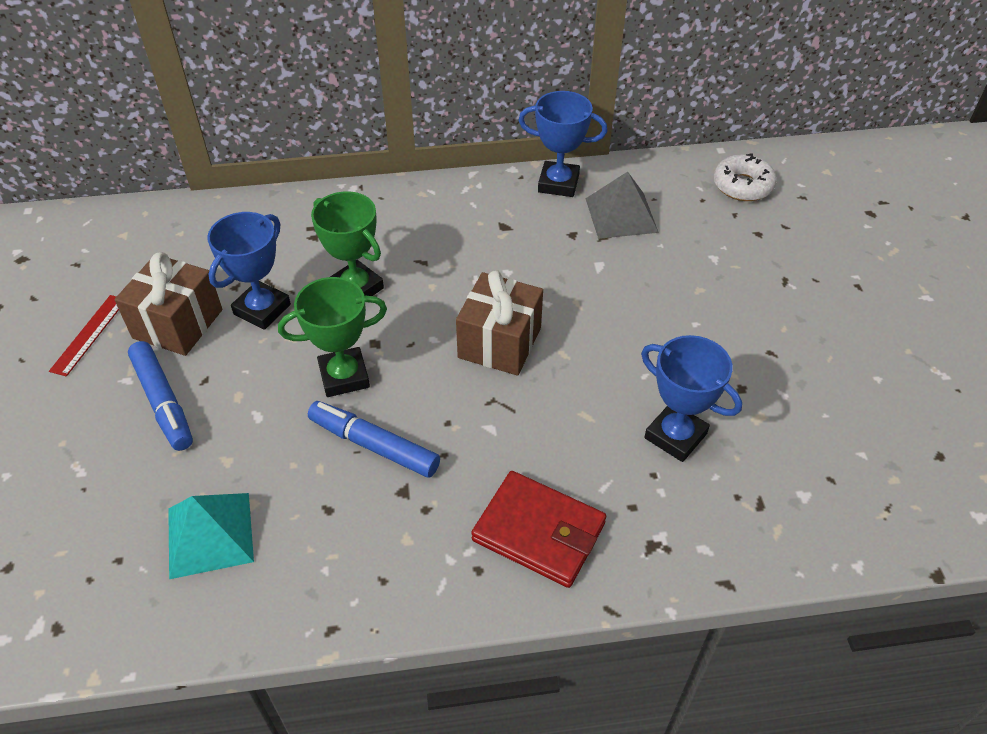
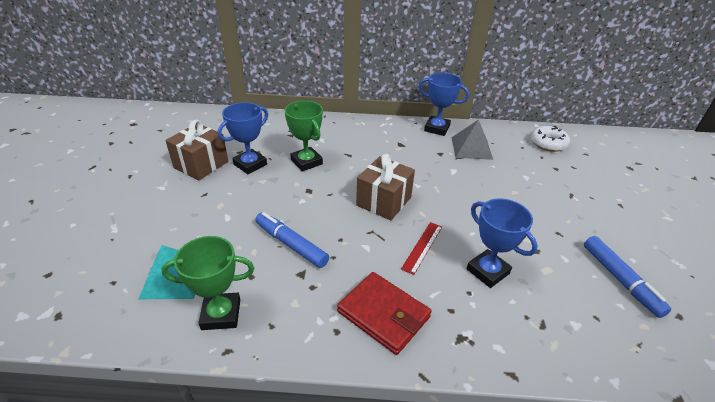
camera: 10 degrees right, 10 degrees down
red ruler [49,295,119,377] -> red ruler moved to [401,222,442,275]
blue marker [128,341,193,451] -> blue marker moved to [584,236,671,318]
green trophy [278,277,387,397] -> green trophy moved to [161,236,254,330]

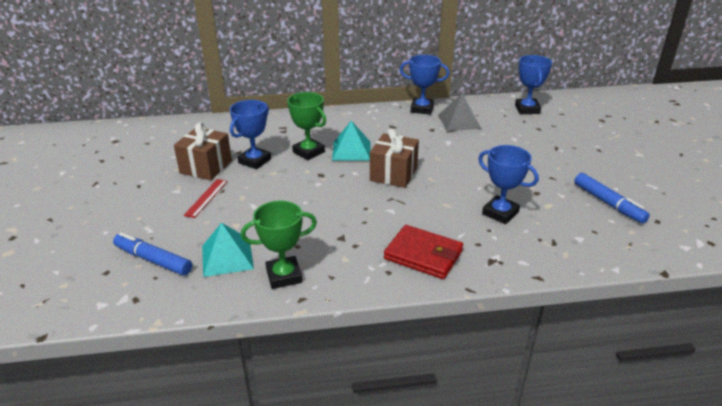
camera: 10 degrees left, 5 degrees down
blue marker [255,212,329,268] -> blue marker moved to [113,233,192,276]
red ruler [401,222,442,275] -> red ruler moved to [184,179,227,218]
white donut [531,126,570,152] -> blue trophy [515,55,552,114]
none -> turquoise pyramid [332,121,371,161]

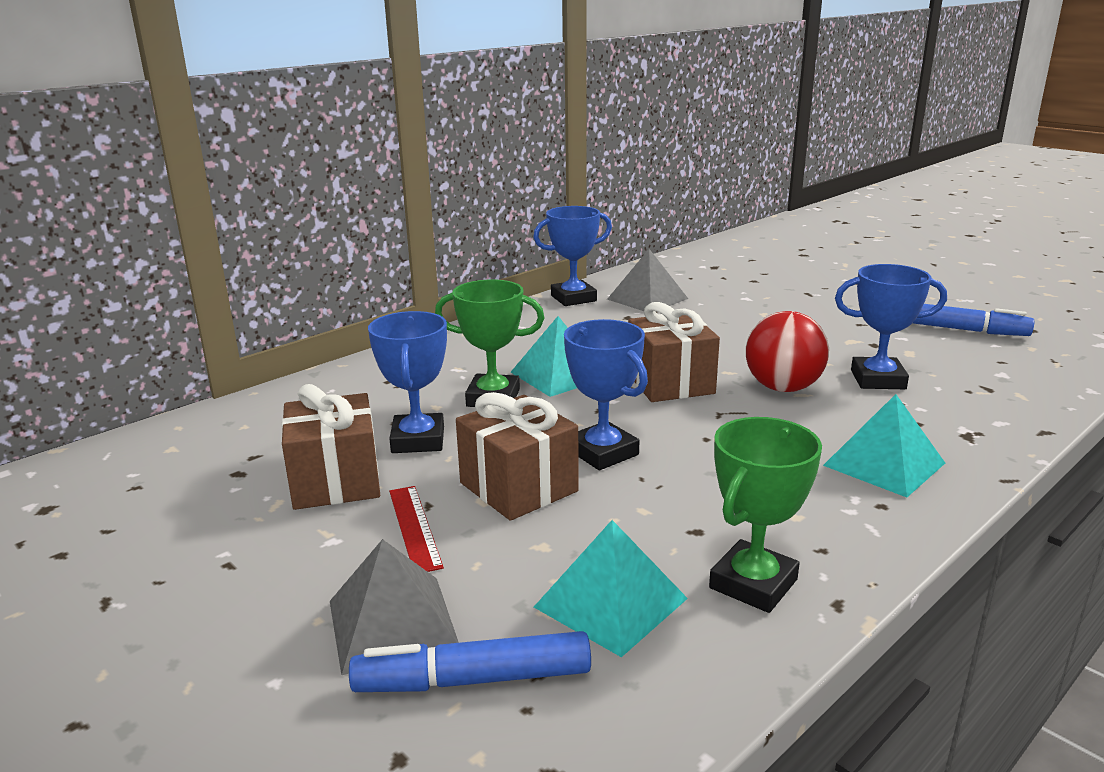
camera: 35 degrees left, 10 degrees down
red wallet [384,225,463,279] -> turquoise pyramid [823,394,945,497]
blue trophy [515,55,552,114] -> blue trophy moved to [564,319,648,470]
none -> grey pyramid [330,539,459,675]
none -> brown gift [456,392,579,521]
none -> red ball [746,311,829,392]

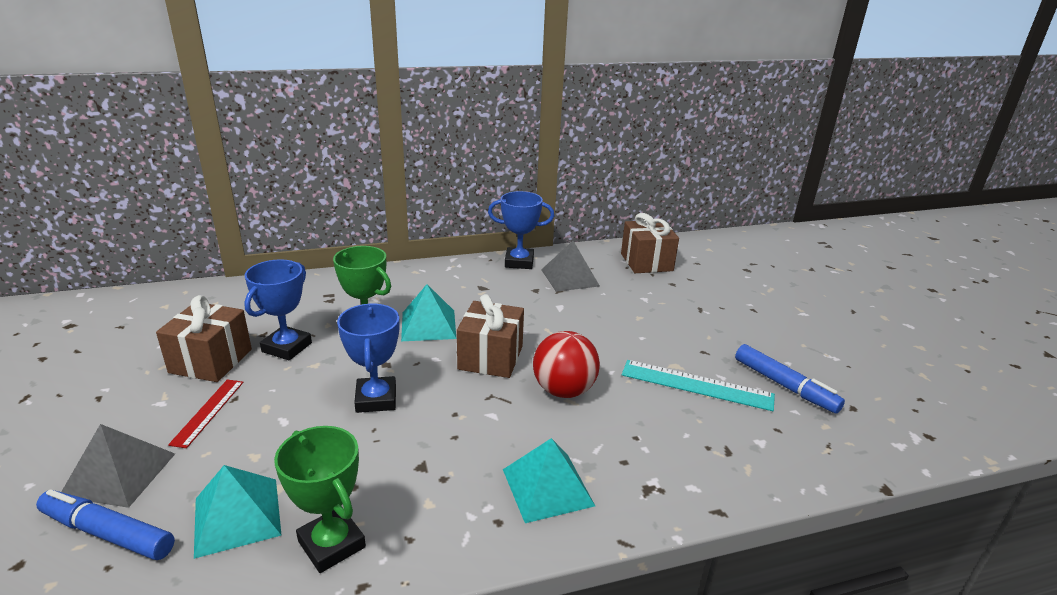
camera: 25 degrees right, 5 degrees up
brown gift [456,392,579,521] -> brown gift moved to [621,213,679,273]
green trophy [709,417,822,613] -> green trophy turned 75 degrees clockwise [274,426,366,573]
blue trophy [835,264,947,389] -> none
none -> turquoise ruler [622,360,775,411]

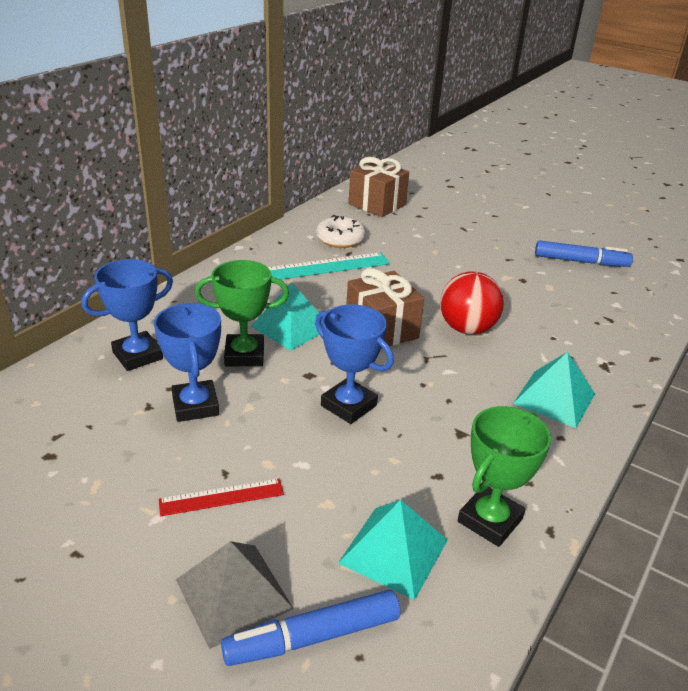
camera: 40 degrees left, 5 degrees up
brown gift [156,295,252,382] -> none
red ruler [168,379,243,448] -> red ruler turned 75 degrees counterclockwise [159,479,284,516]
green trophy [274,426,366,573] -> green trophy turned 60 degrees counterclockwise [458,406,551,547]
blue trophy [488,191,554,269] -> blue trophy moved to [82,259,173,371]
grey pyramid [541,241,600,292] -> white donut [316,215,366,248]
turquoise ruler [622,360,775,411] -> turquoise ruler moved to [268,252,390,279]

